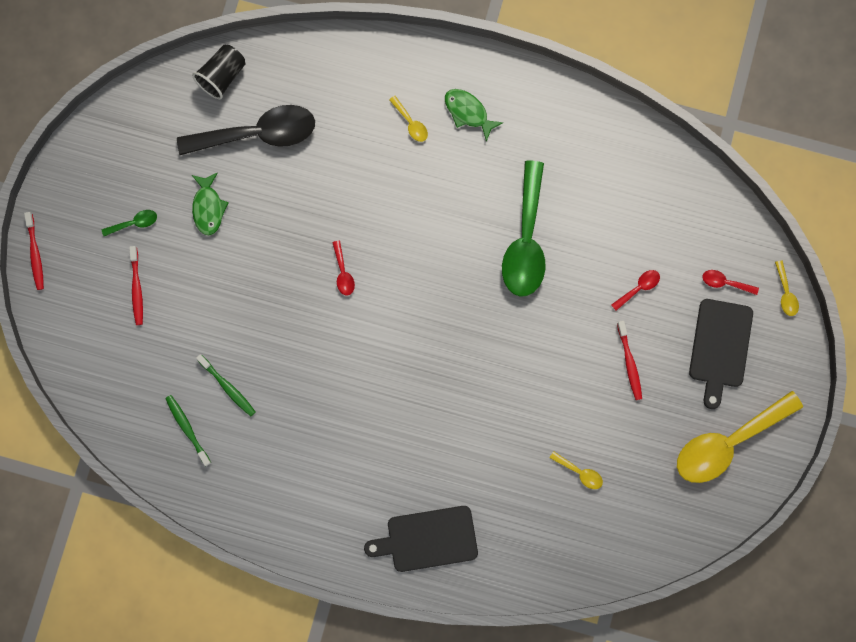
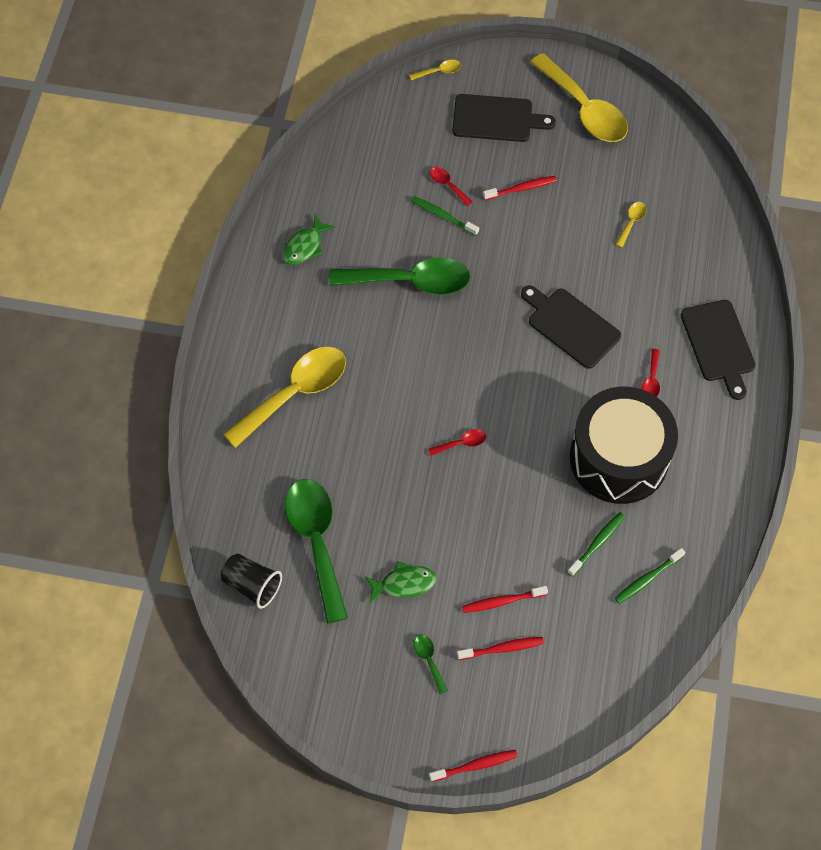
camera: 95 degrees left, 15 degrees down
black spoon [177,105,315,155] -> green spoon [285,479,348,624]
yellow spoon [389,96,428,142] -> yellow spoon [223,347,346,448], size x2.46
green fish [445,89,503,142] -> green fish moved to [282,215,335,265]
red spoon [703,270,759,295] -> red spoon moved to [642,349,660,397]
none -> green toothbrush [411,196,479,236]
none -> red toothbrush [462,586,548,613]
none -> black cutting board [521,285,621,369]
none -> black drum [570,387,678,504]

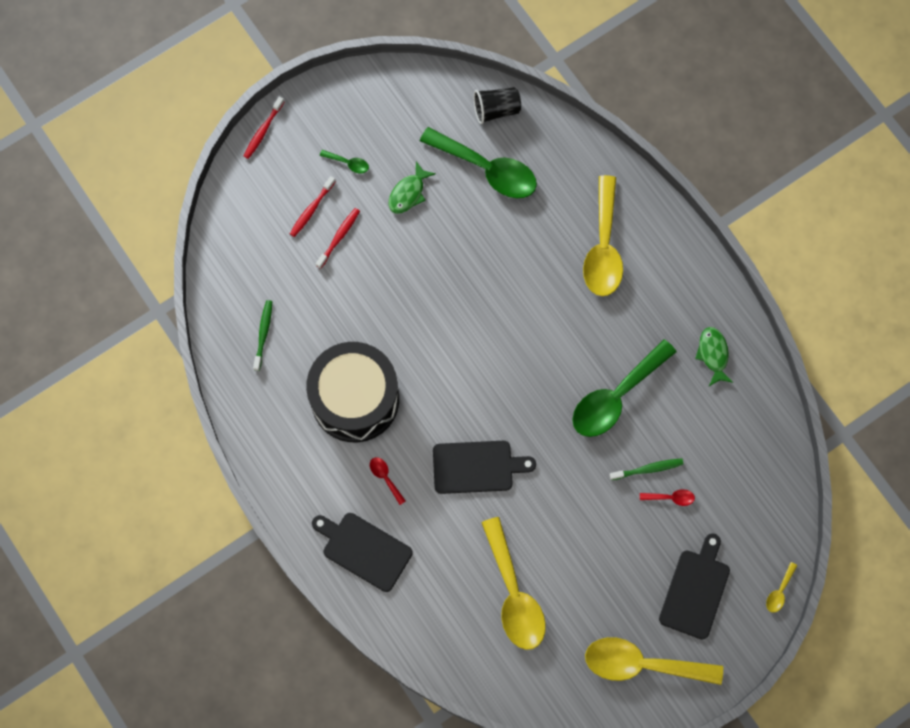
camera: 135 degrees right, 10 degrees up
red spoon [428,429,486,456] -> none
black cutting board [452,94,556,142] -> black cutting board turned 150 degrees clockwise [659,533,730,640]
red toothbrush [483,176,557,200] -> none
green toothbrush [568,512,625,577] -> none
yellow spoon [615,202,647,248] -> yellow spoon [481,517,546,650], size x2.46

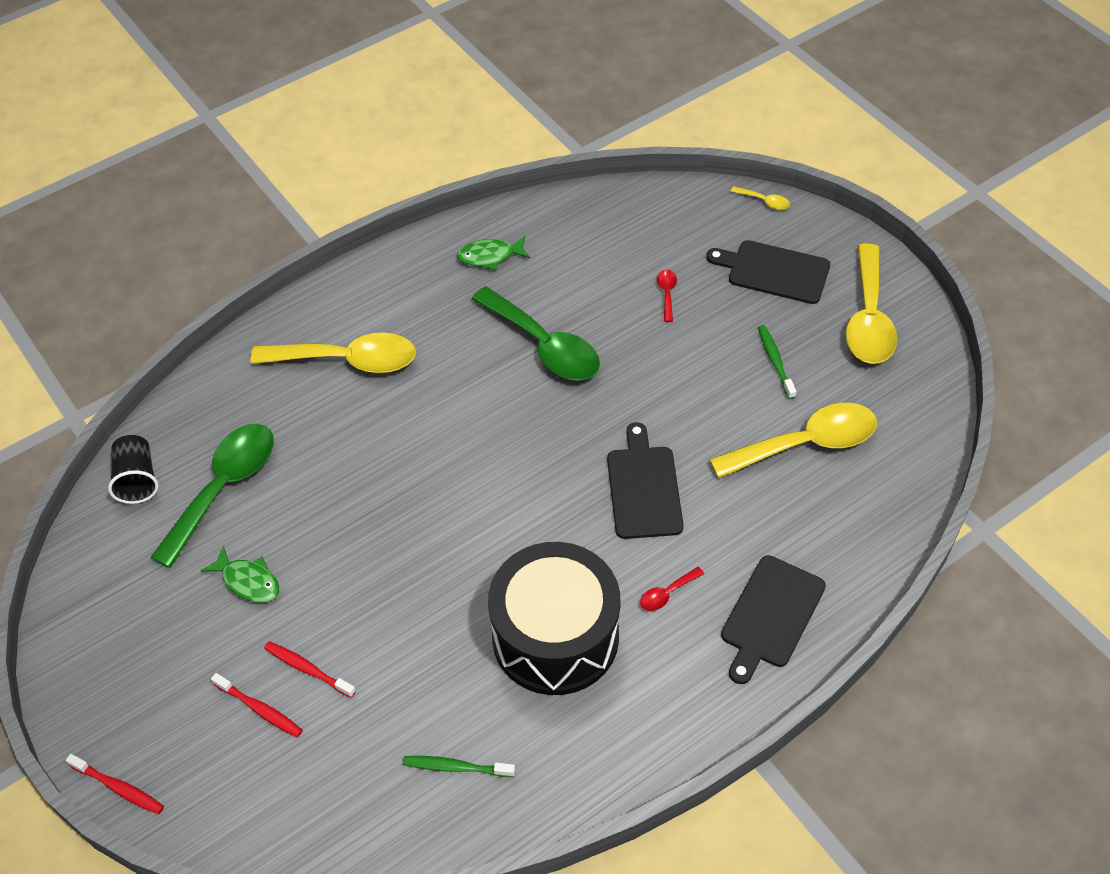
camera: 90 degrees left, 20 degrees down
green spoon [320,150,369,173] -> none
green toothbrush [610,458,684,480] -> green toothbrush moved to [758,325,796,399]

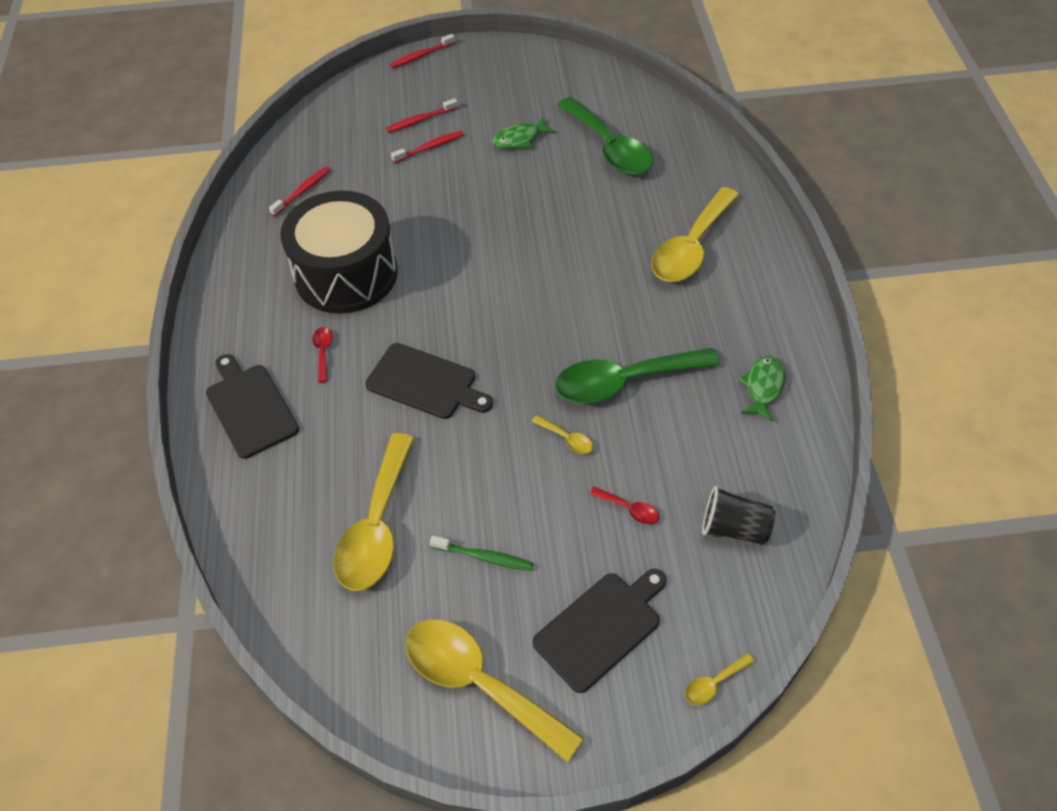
camera: 120 degrees right, 0 degrees up
black cup [108,435,159,504] -> black cup moved to [702,486,775,545]
green toothbrush [403,756,515,777] -> red toothbrush [269,166,331,217]
none -> yellow spoon [532,415,594,454]

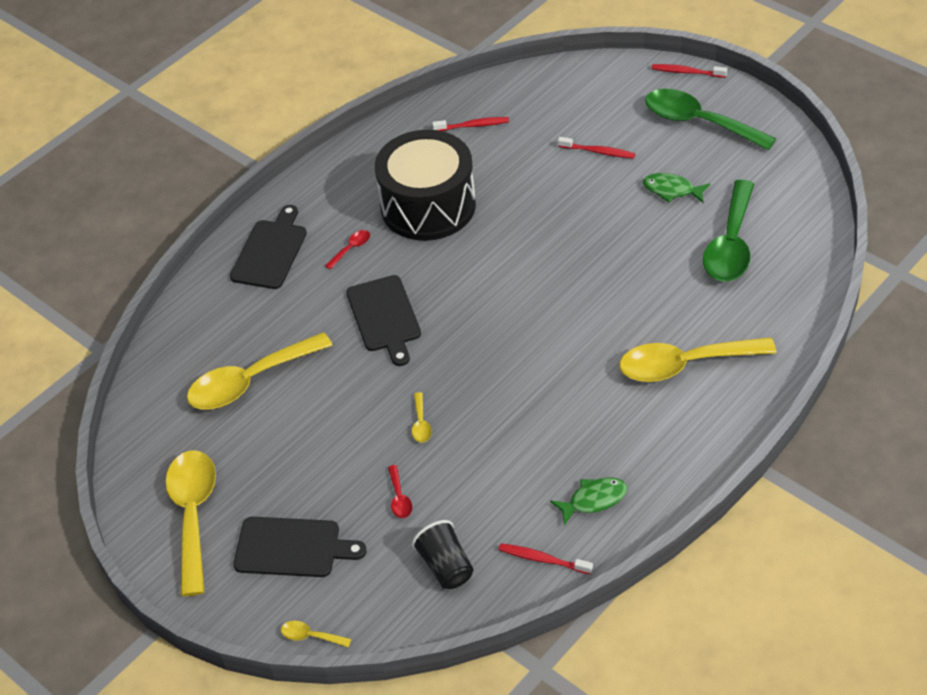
camera: 50 degrees right, 5 degrees down
red toothbrush [386,98,458,133] -> red toothbrush moved to [498,543,593,574]
green toothbrush [430,536,534,571] -> none
green spoon [555,348,720,403] -> green spoon moved to [645,89,776,150]

